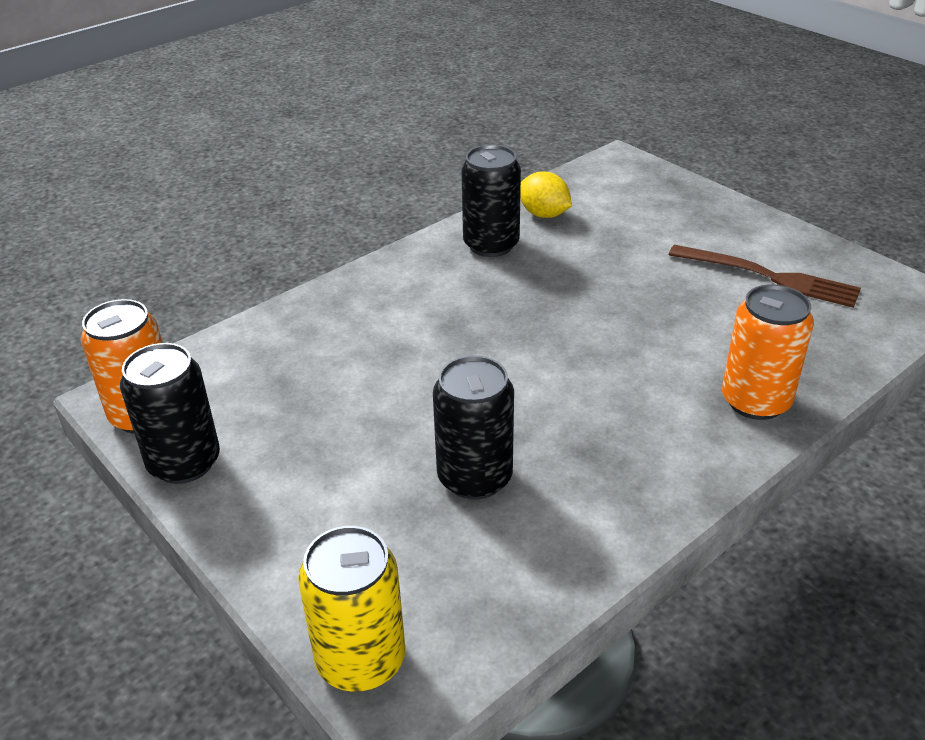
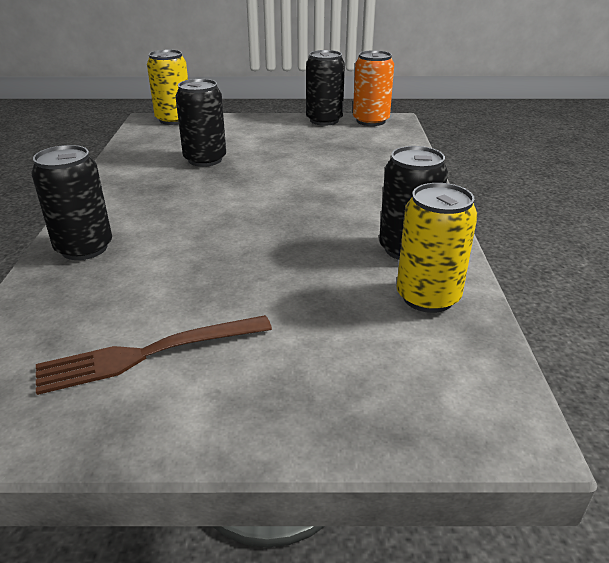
camera: 130 degrees right, 5 degrees down
yellow lemon [520,171,572,218] -> yellow can [397,183,478,313]
orange can [722,284,814,420] -> black can [31,145,112,260]

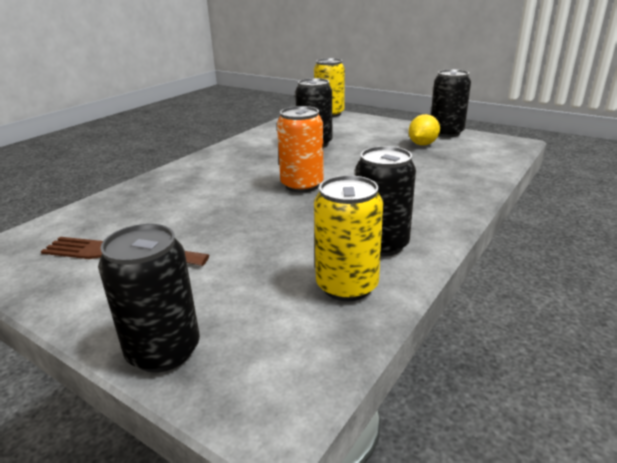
camera: 35 degrees right, 5 degrees down
black can [31,145,112,260] -> black can moved to [98,224,200,373]
orange can [353,50,394,126] -> orange can moved to [277,106,324,192]
none -> yellow lemon [409,114,440,145]

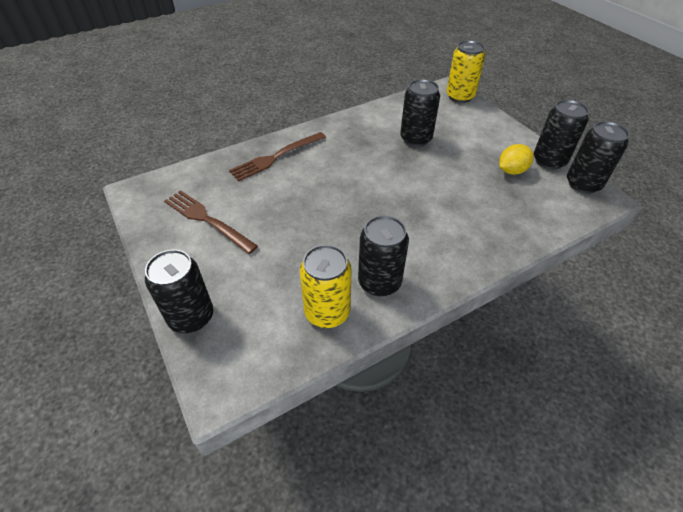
camera: 25 degrees right, 20 degrees up
orange can [277,106,324,192] -> none
none -> brown fork [229,132,326,181]
none -> black can [567,121,630,194]

